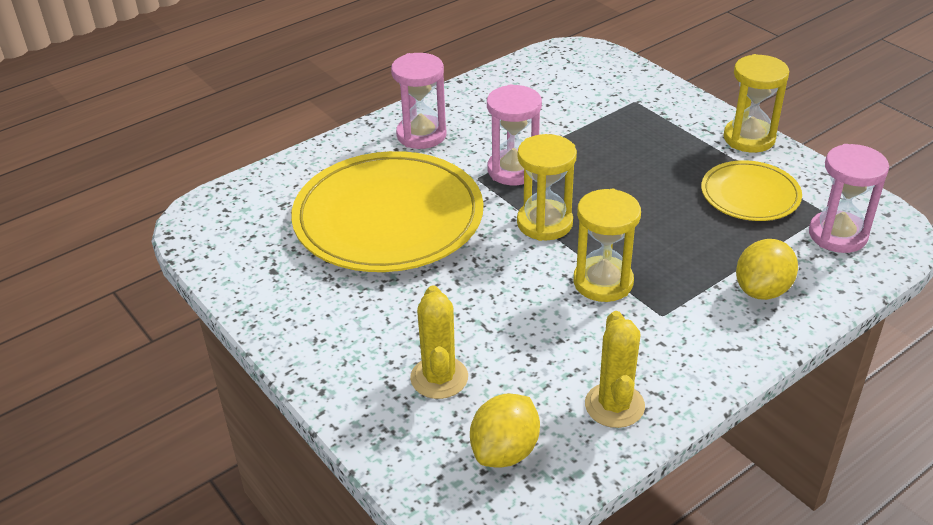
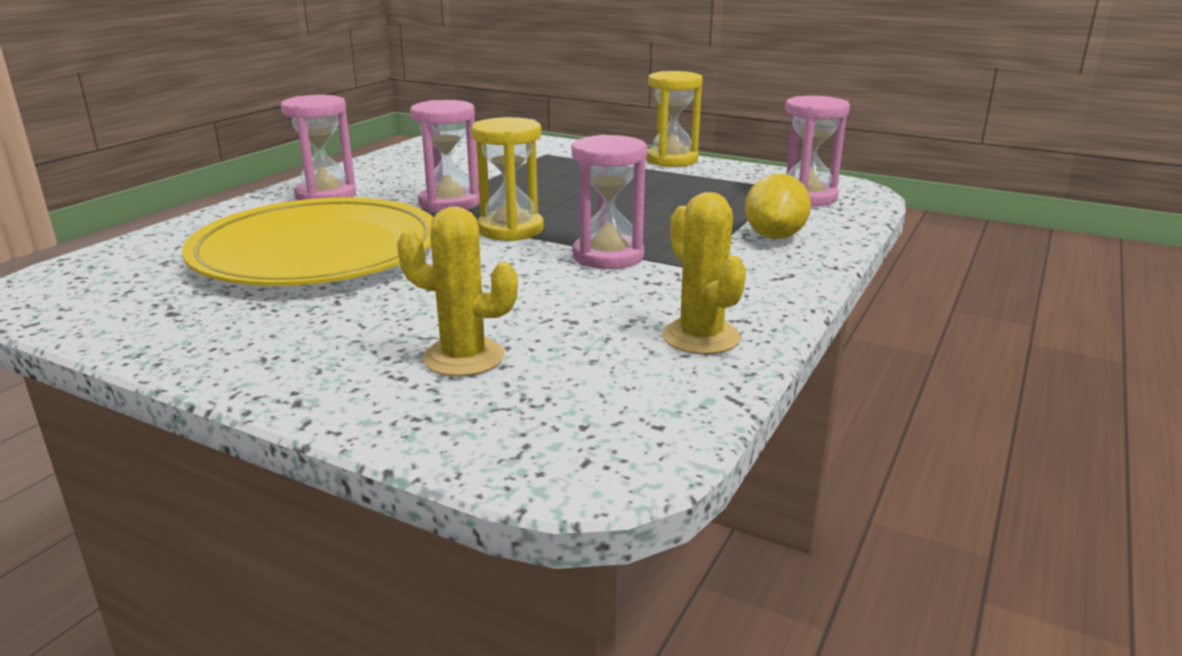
camera: 25 degrees left, 15 degrees down
yellow cactus [410,285,468,399] -> yellow cactus turned 45 degrees counterclockwise [397,207,518,376]
yellow lemon [470,393,540,468] -> none
yellow hourglass [574,189,641,302] -> pink hourglass [572,135,647,269]
yellow plate [701,160,802,221] -> none

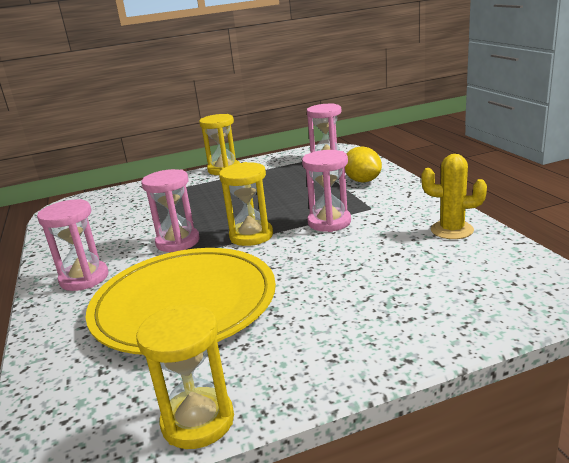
camera: 45 degrees left, 0 degrees up
yellow cactus [397,207,518,376] -> none
none -> yellow hourglass [136,304,234,449]

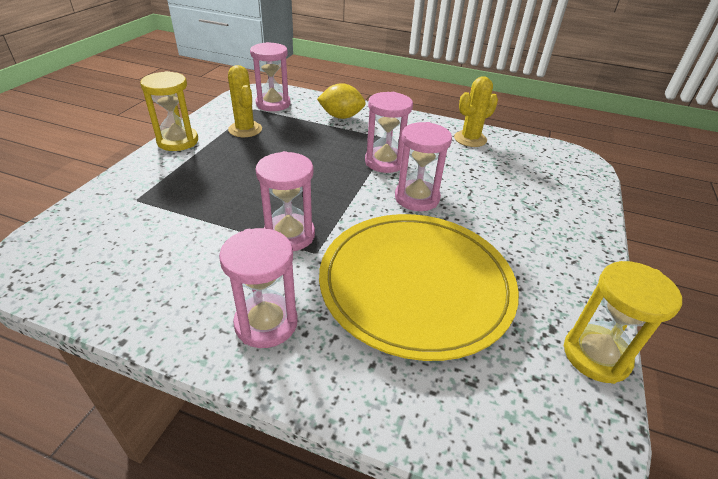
camera: 55 degrees left, 15 degrees up
yellow hourglass [219,162,273,246] -> none
none -> yellow cactus [228,65,262,137]
none -> pink hourglass [395,122,452,211]

